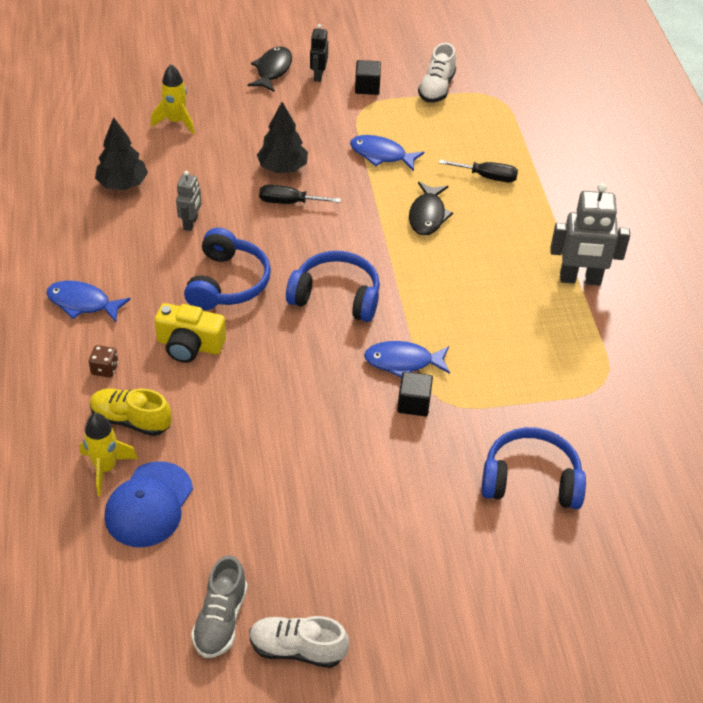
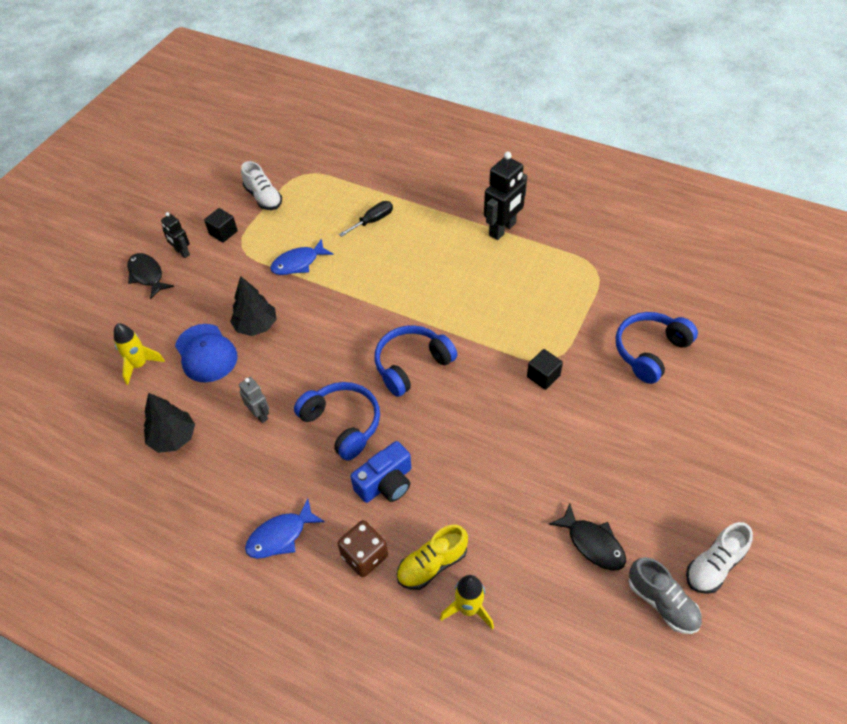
camera: 50 degrees left, 5 degrees up
brown dice [89,345,118,378] -> brown dice [338,520,388,577], size x1.68
blue cap [105,461,193,547] -> blue cap moved to [175,324,238,383]
yellow camera [155,303,226,363] -> blue camera [350,441,411,503]
black screwdriver [259,185,341,204] -> none
blue fish [364,341,450,377] -> none
black fish [409,182,453,235] -> black fish moved to [549,503,626,571]
grey robot [550,183,630,286] -> black robot [484,152,527,240]

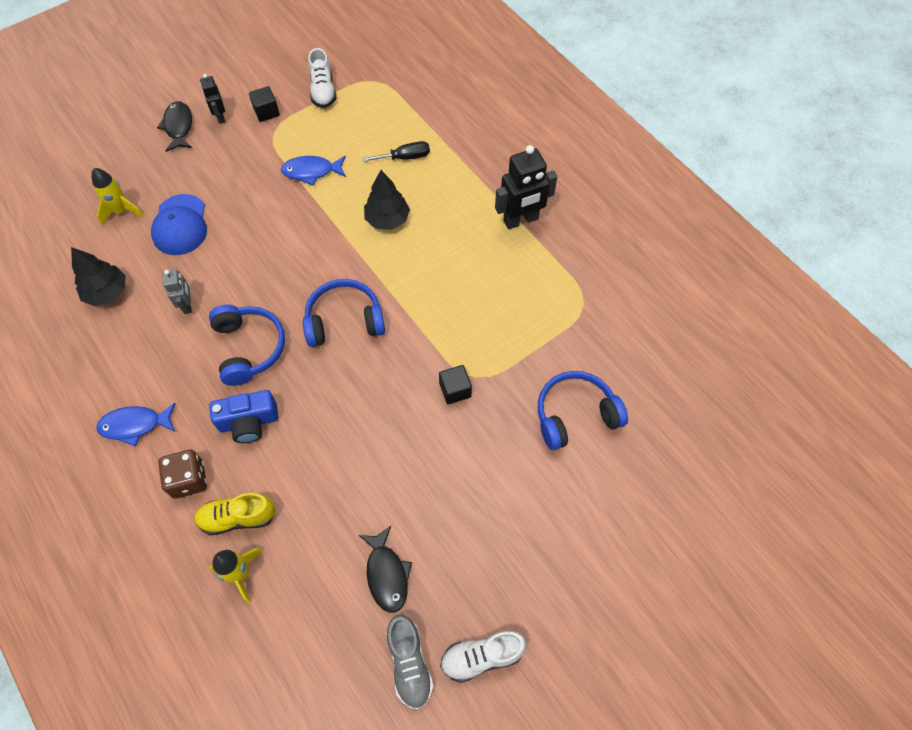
camera: 25 degrees right, 10 degrees up
black tree [230,276,277,336] -> black tree moved to [364,170,410,230]

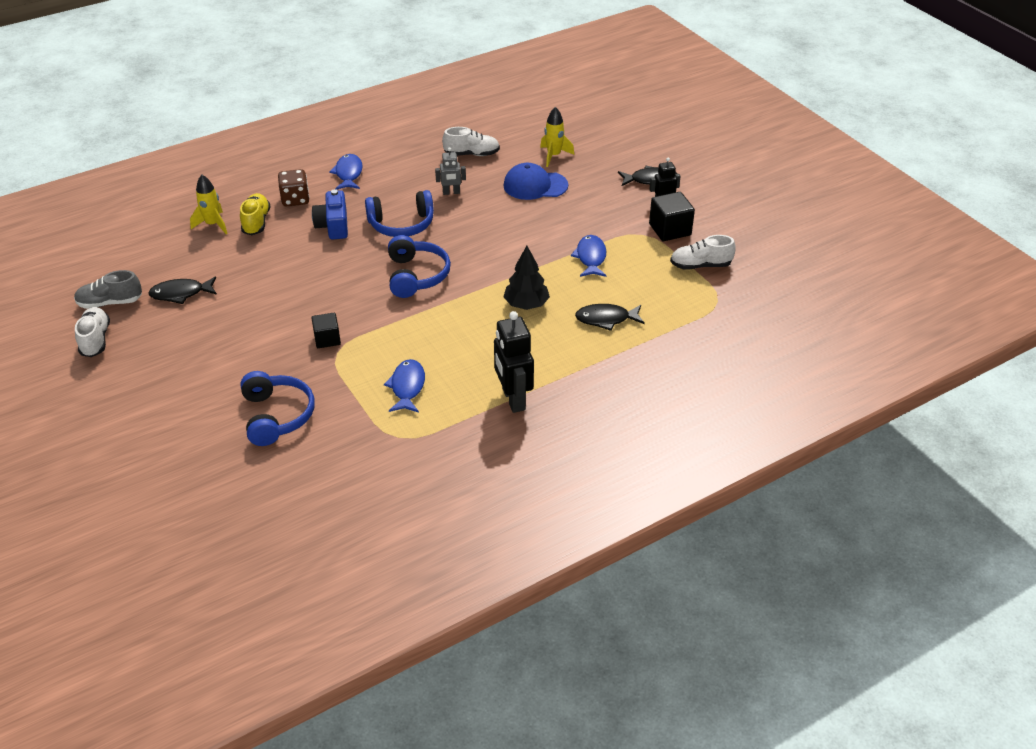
camera: 95 degrees right, 20 degrees down
black tree [71,247,126,307] -> white shoe [442,127,500,156]
black cube [249,86,280,122] -> black cube [649,192,695,241], size x1.52
black screwdriver [362,141,430,162] -> black fish [575,304,645,331]
none -> blue fish [384,359,425,413]

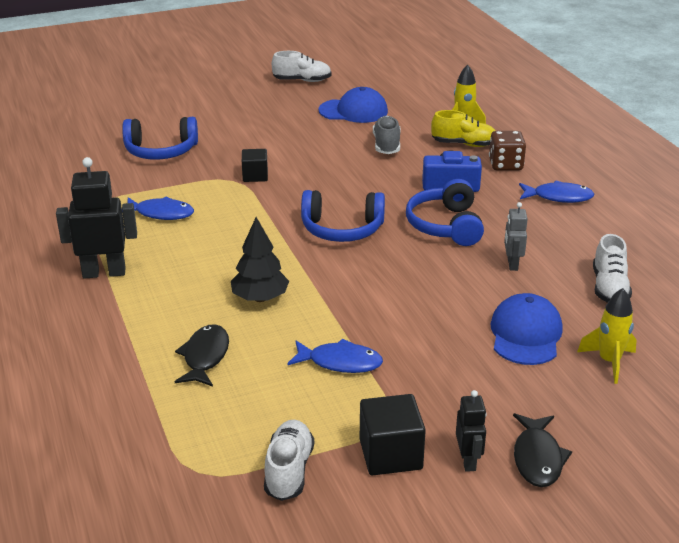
camera: 100 degrees right, 10 degrees down
grey shoe [74,270,142,309] -> grey shoe moved to [373,116,400,154]
black fish [148,276,217,304] -> blue cap [318,87,388,123]

